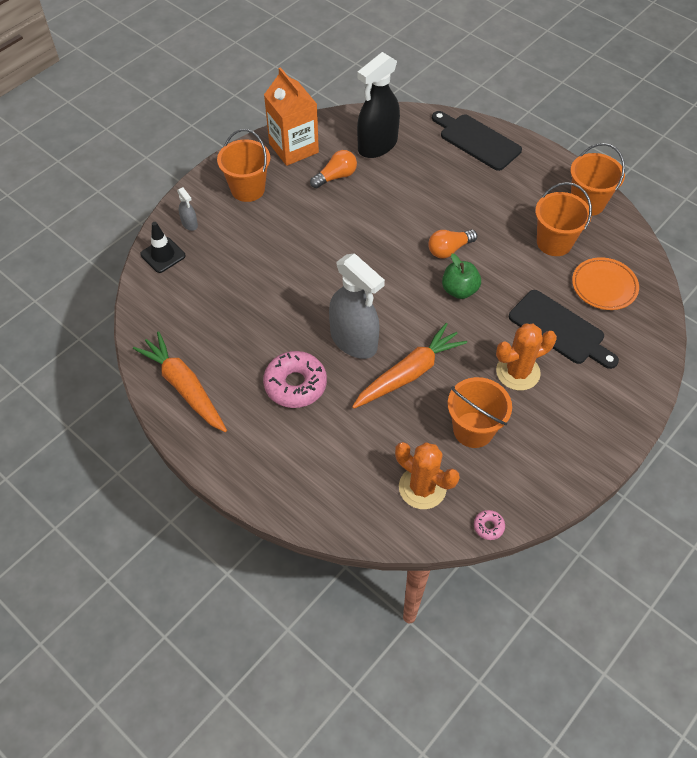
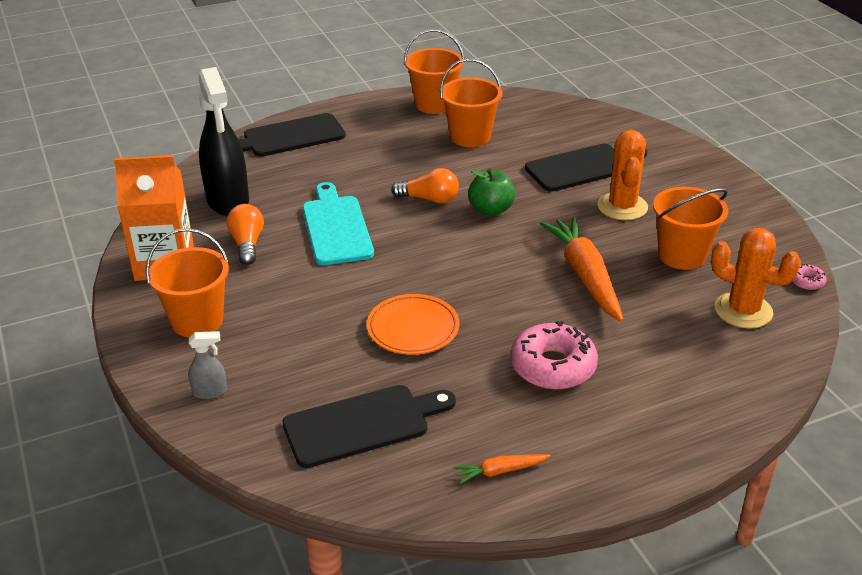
camera: 65 degrees left, 20 degrees down
orange carrot [133,331,227,432] -> orange carrot [454,454,550,484], size x0.46
black traffic cone [140,222,186,273] -> none
grey spray bottle [329,253,385,359] -> none
orange cactus [395,442,459,509] -> orange cactus turned 60 degrees clockwise [711,228,801,329]
orange light bulb [428,229,477,259] -> orange light bulb turned 75 degrees counterclockwise [391,168,459,204]
orange plate [572,257,639,310] -> orange plate moved to [367,294,460,355]
none -> black cutting board [282,385,456,468]
none -> turquoise cutting board [303,182,374,265]

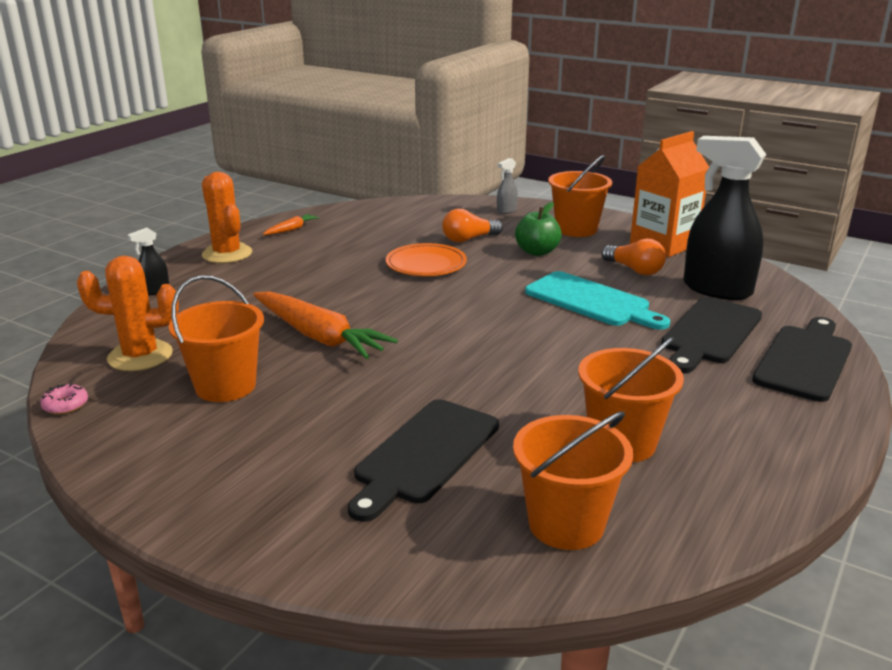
camera: 145 degrees right, 10 degrees down
black cutting board [282,385,456,468] -> black cutting board moved to [661,297,762,373]
orange light bulb [391,168,459,204] -> orange light bulb moved to [442,209,503,243]
orange bucket [404,29,464,114] -> orange bucket moved to [513,411,633,550]
green apple [468,169,516,216] -> green apple moved to [515,202,562,256]
pink donut [510,321,598,390] -> none
orange cactus [598,130,648,220] -> orange cactus moved to [202,172,252,263]
none -> black spray bottle [128,228,169,296]

